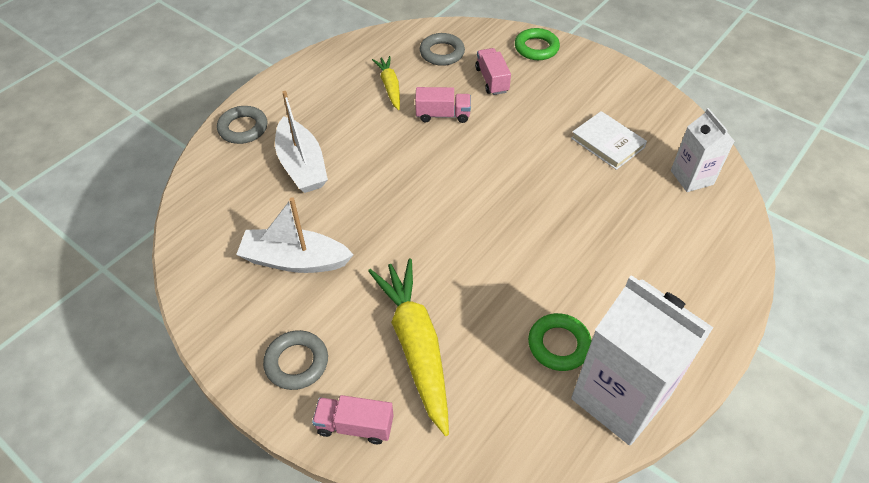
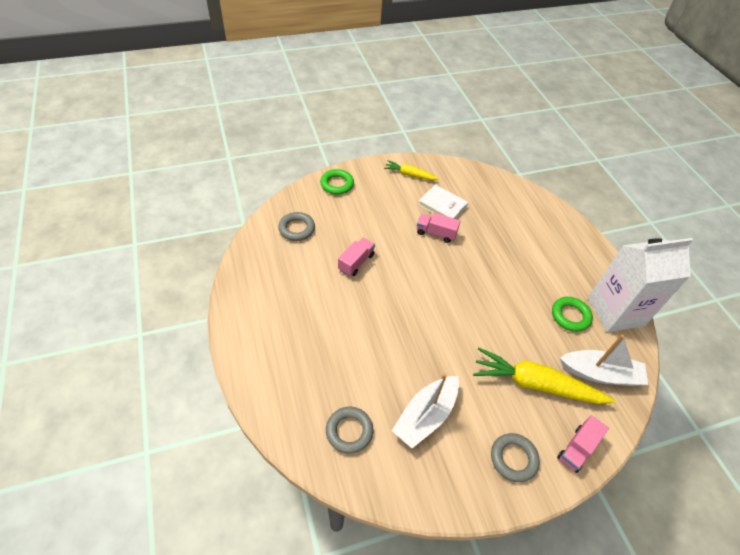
camera: 60 degrees left, 0 degrees up
grey ring [217,106,267,144] -> grey ring moved to [326,407,373,454]
white boat [275,91,328,193] -> white boat moved to [560,334,648,386]
yellow carrot [372,56,400,110] -> yellow carrot moved to [384,160,439,180]
pink truck [475,48,511,95] -> pink truck moved to [417,213,460,243]
white book [571,111,647,170] -> white book turned 45 degrees clockwise [418,185,468,219]
white carton [671,108,734,192] -> none

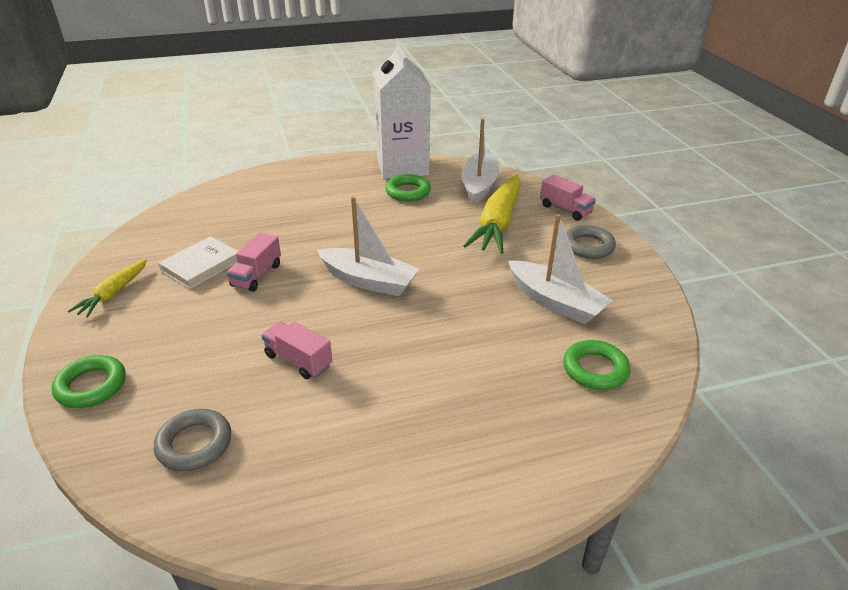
camera: 85 degrees left, 15 degrees down
grey ring [326,407,373,454] -> green ring [563,340,630,390]
none -> white boat [317,196,420,296]

